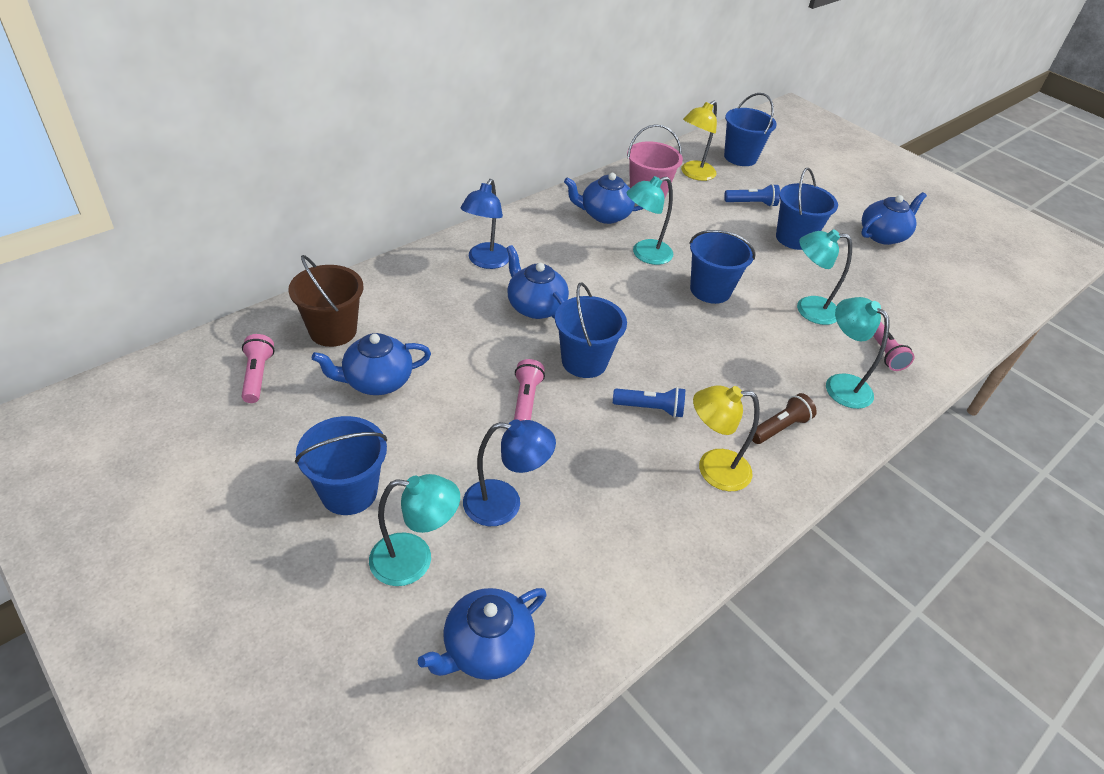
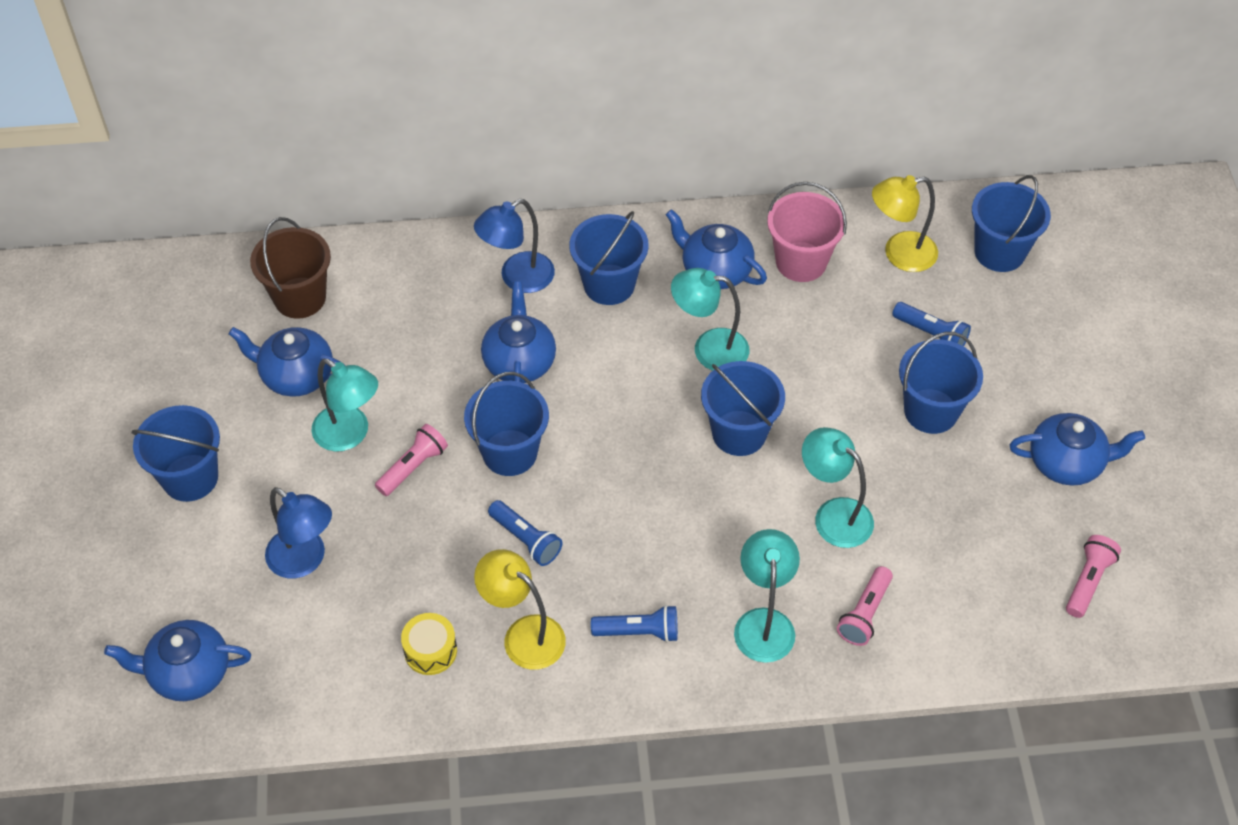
camera: 40 degrees right, 10 degrees up
pink flashlight [242,334,274,403] -> pink flashlight moved to [1066,535,1121,618]
turquoise lamp [369,474,460,586] -> turquoise lamp moved to [311,359,378,451]
brown flashlight [752,393,817,444] -> blue flashlight [591,605,678,643]
none -> yellow drum [401,613,457,675]
none -> blue bucket [569,211,649,305]

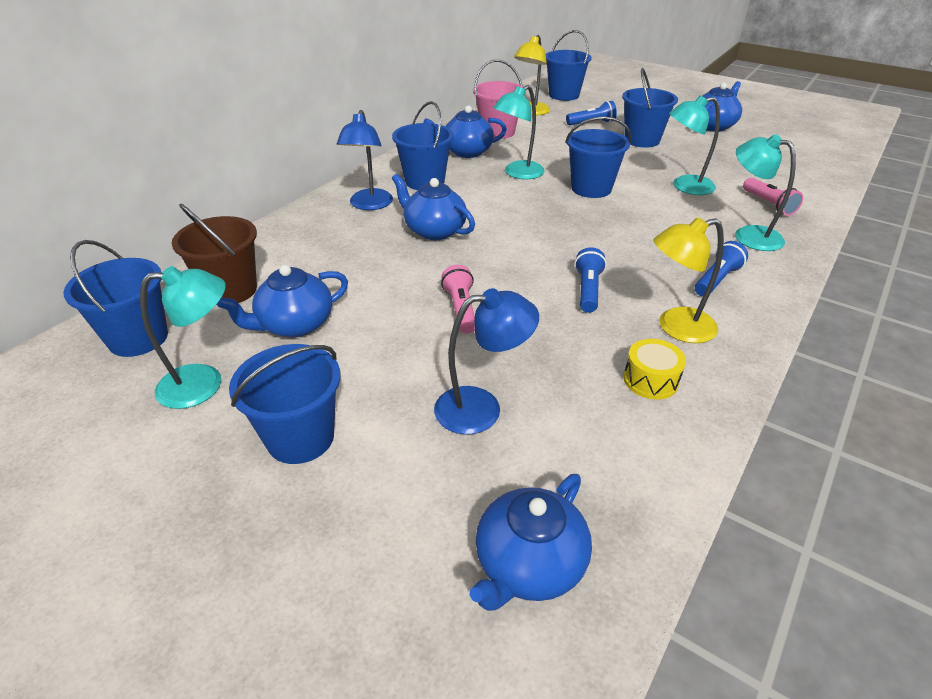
camera: 50 degrees left, 15 degrees down
turquoise lamp [311,359,378,451] -> turquoise lamp moved to [140,266,226,409]
blue bucket [464,372,549,476] -> blue bucket moved to [63,240,168,357]
blue flashlight [488,500,562,566] -> blue flashlight turned 75 degrees counterclockwise [574,247,607,313]
pink flashlight [1066,535,1121,618] -> none

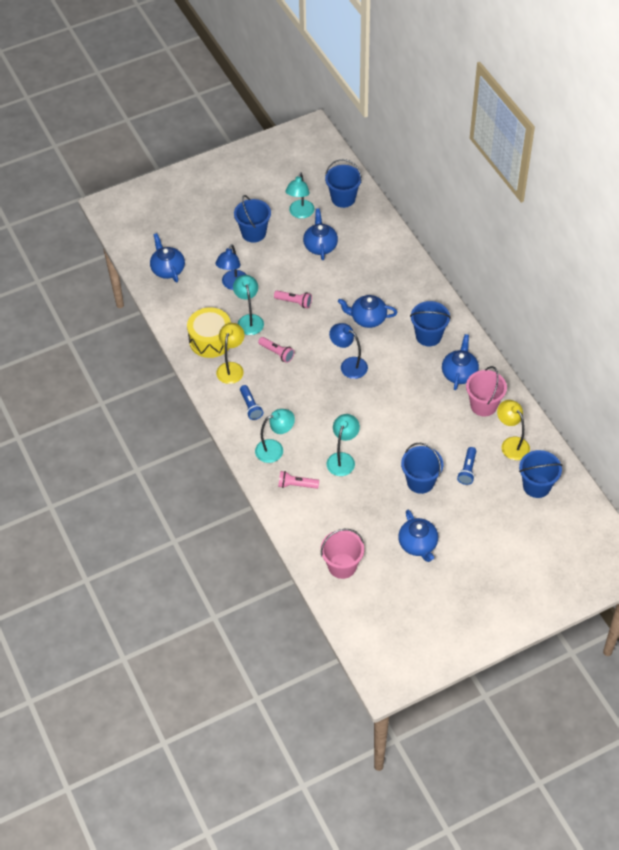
camera: 120 degrees right, 15 degrees up
brown bucket [172,204,257,305] -> none
blue lamp [337,110,393,210] -> blue lamp moved to [329,323,368,379]
blue teapot [392,174,475,240] -> blue teapot turned 150 degrees counterclockwise [338,295,397,328]
turquoise lamp [493,85,545,179] -> turquoise lamp moved to [233,275,264,335]
blue bucket [565,116,632,198] -> none
blue flashlight [574,247,607,313] -> pink flashlight [258,337,295,363]
yellow drum [624,339,686,400] -> yellow drum [187,307,231,358], size x1.88
none -> pink bucket [321,529,364,579]

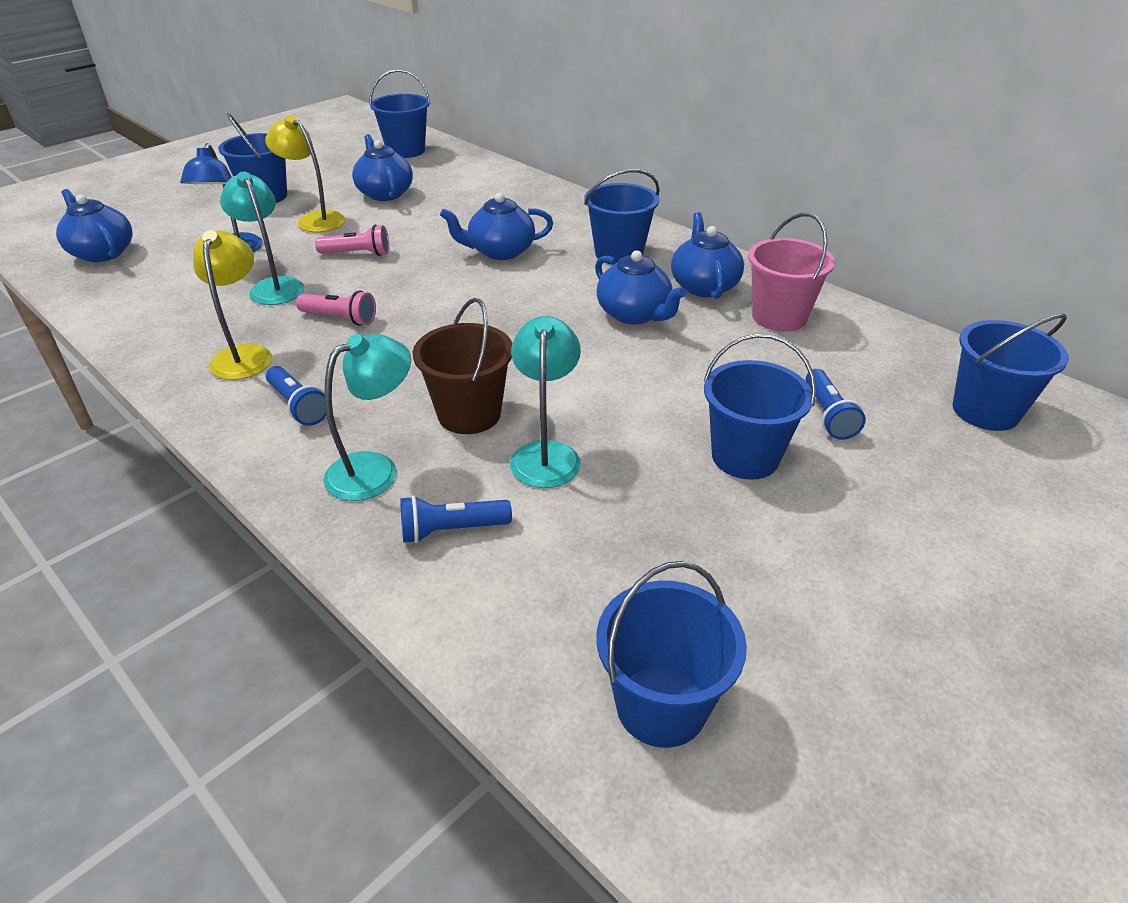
camera: 20 degrees left, 15 degrees down
yellow drum [187,307,231,358] -> none
pink flashlight [278,471,319,489] -> blue flashlight [400,495,512,543]
turquoise lamp [285,172,314,219] -> none
pink bucket [321,529,364,579] -> blue bucket [597,561,747,748]
blue lamp [329,323,368,379] -> none
blue teapot [398,510,438,562] -> blue teapot moved to [595,250,686,325]
yellow lamp [497,400,530,460] -> yellow lamp moved to [265,115,345,232]
none -> brown bucket [413,298,512,434]

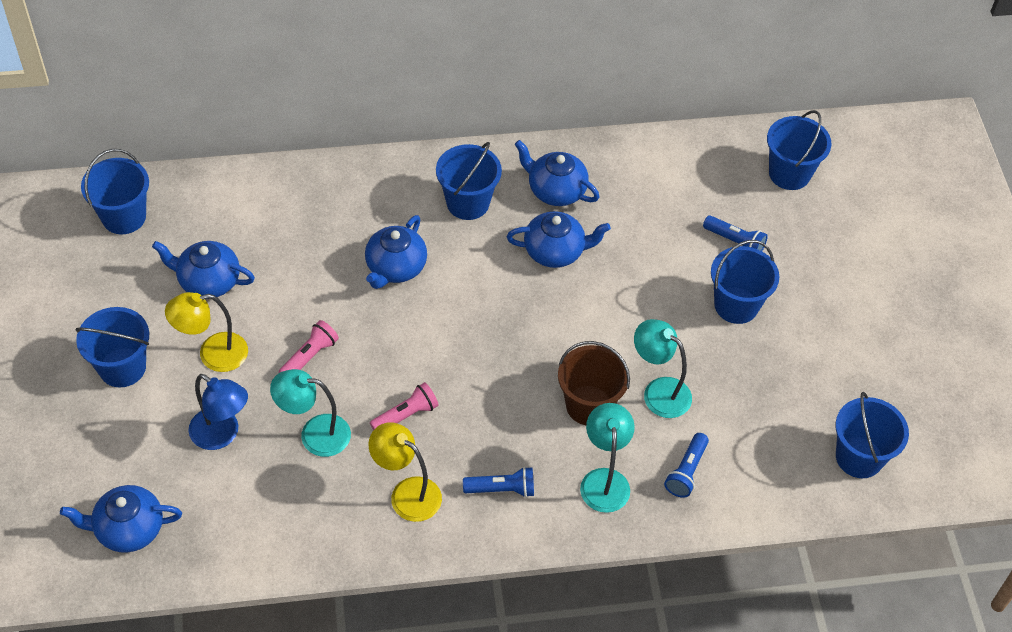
camera: 55 degrees left, 15 degrees up
pink bucket [748,213,835,332] -> none

